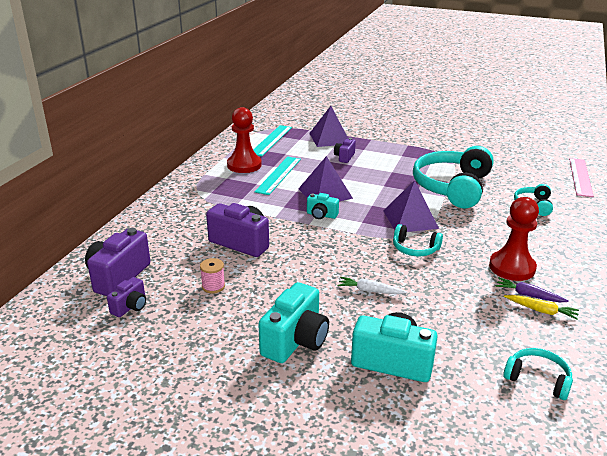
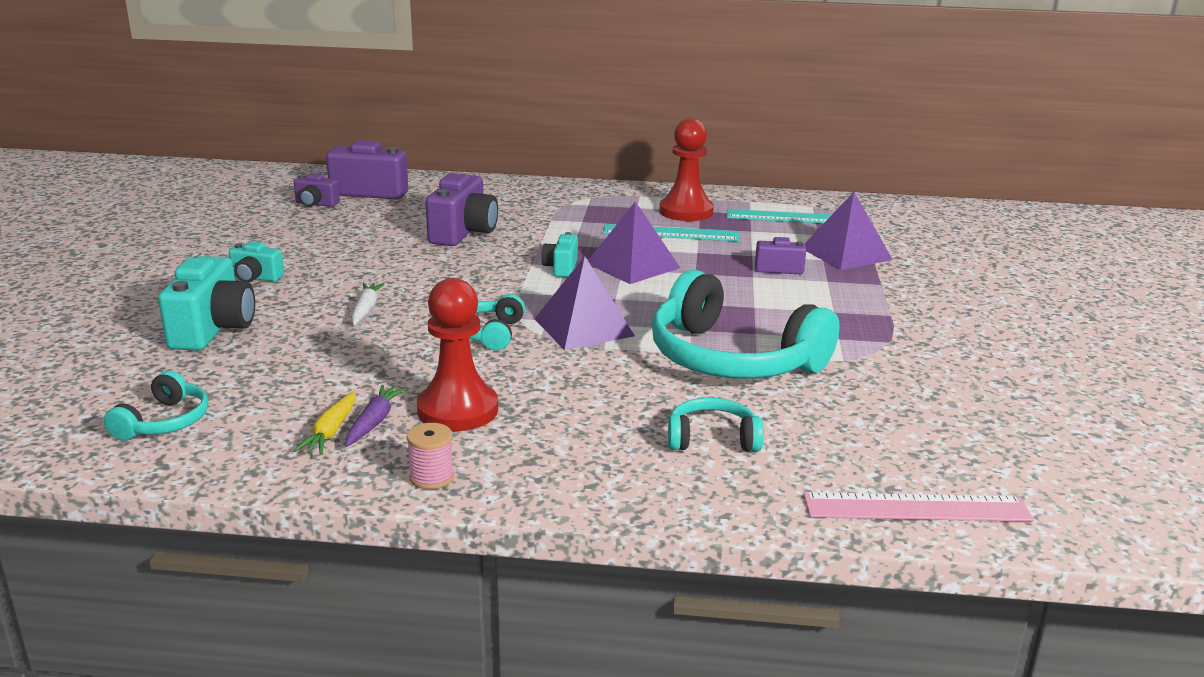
camera: 75 degrees right, 5 degrees down
pink spool [200,258,225,293] -> pink spool moved to [406,423,454,489]
turquoise camera [258,282,329,363] -> turquoise camera [229,241,284,282], size x0.55
turquoise headphones [413,146,494,208] -> turquoise headphones turned 150 degrees counterclockwise [652,269,840,379]

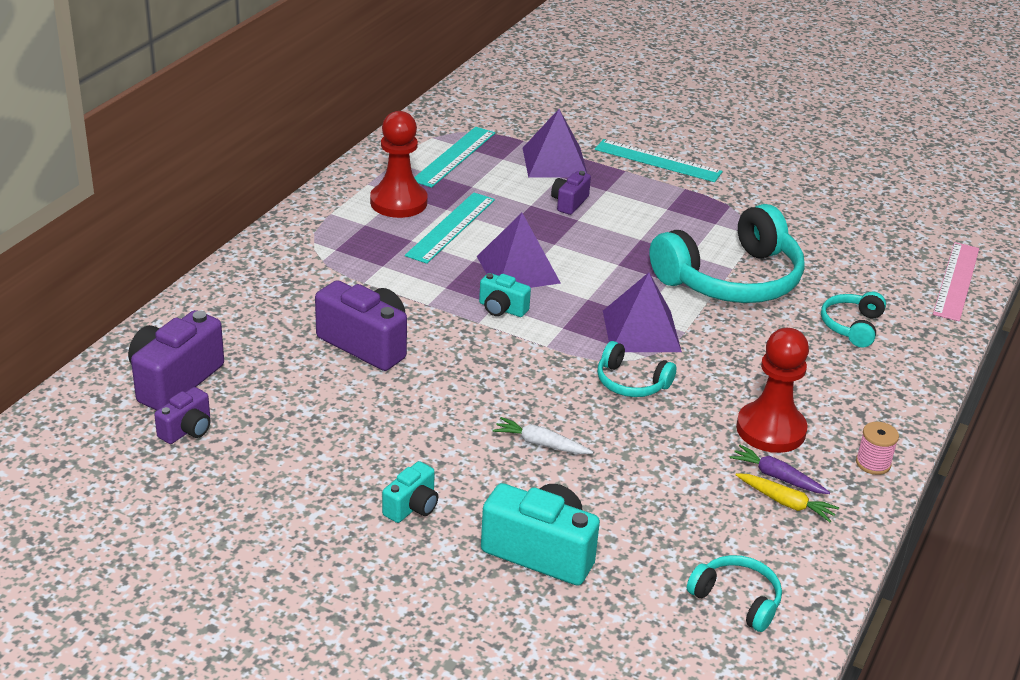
camera: 70 degrees left, 10 degrees up
none -> turquoise ruler [595,139,723,182]

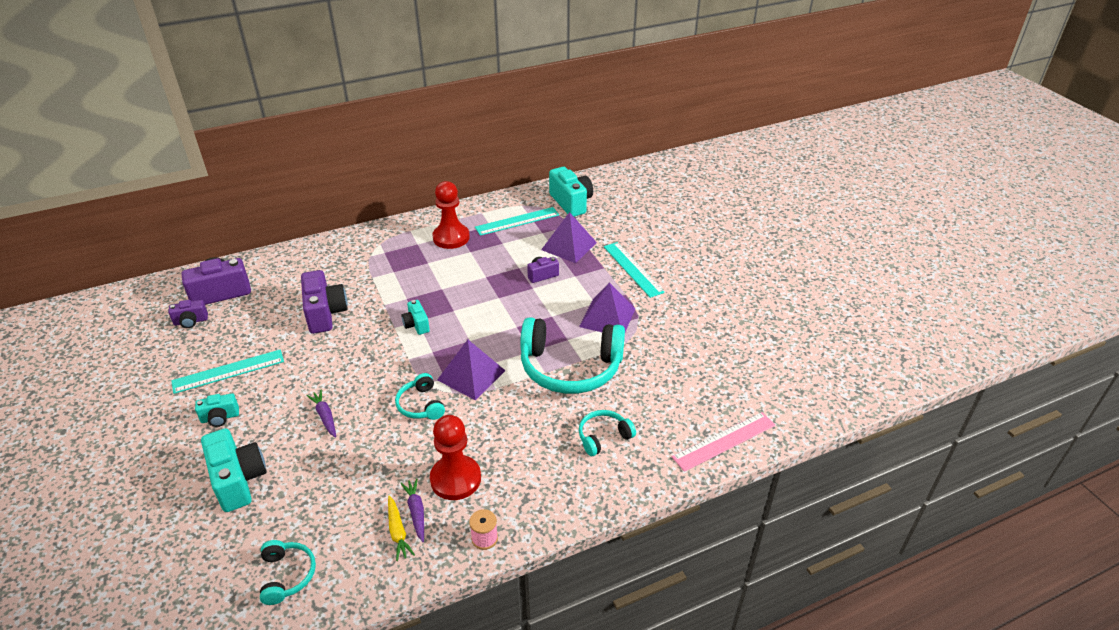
camera: 40 degrees right, 5 degrees up
turquoise ruler [405,192,495,264] -> turquoise ruler moved to [172,350,284,394]
purple pyramid [477,213,561,288] -> purple pyramid moved to [579,282,635,332]
white carrot [493,417,593,454] -> purple carrot [306,390,336,438]
none -> turquoise camera [549,167,593,217]

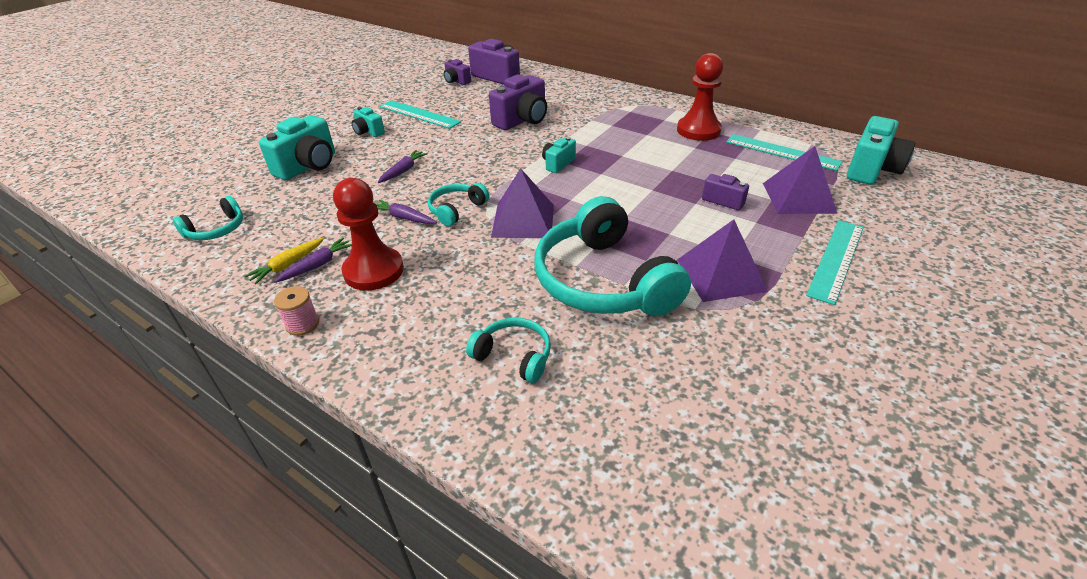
camera: 60 degrees right, 0 degrees up
pink ruler [672,412,776,472] -> none
none -> purple carrot [376,200,437,224]

